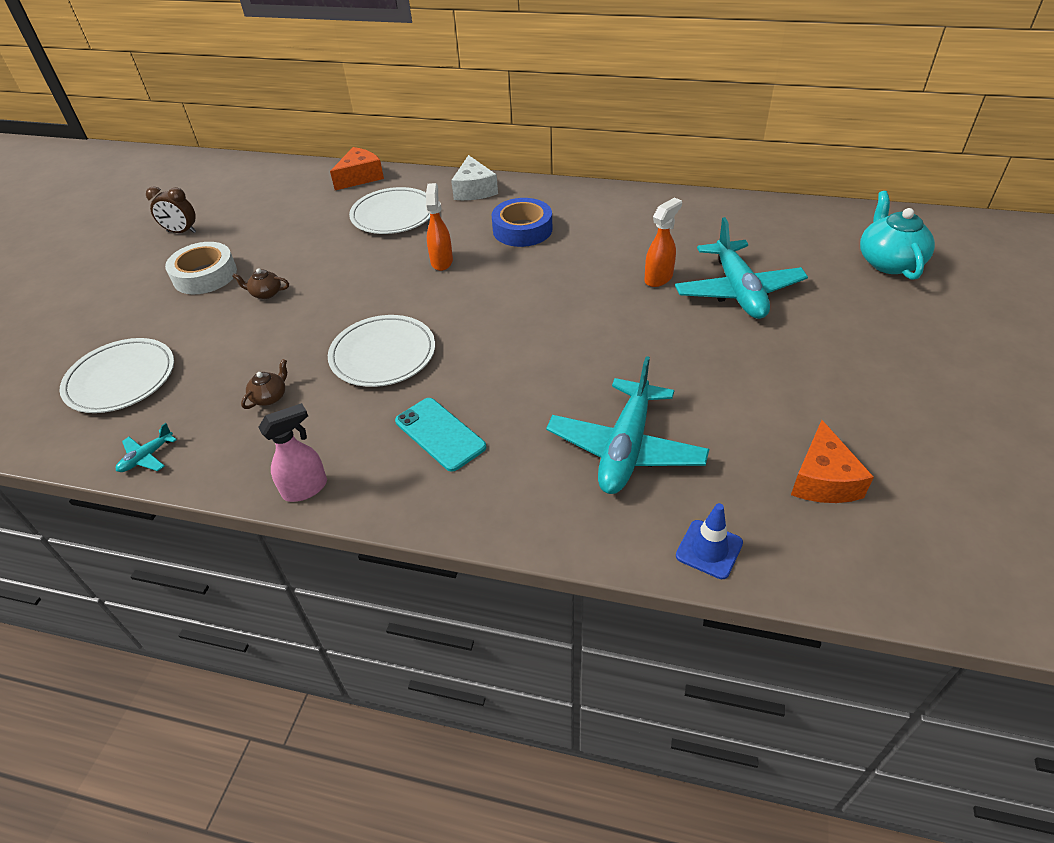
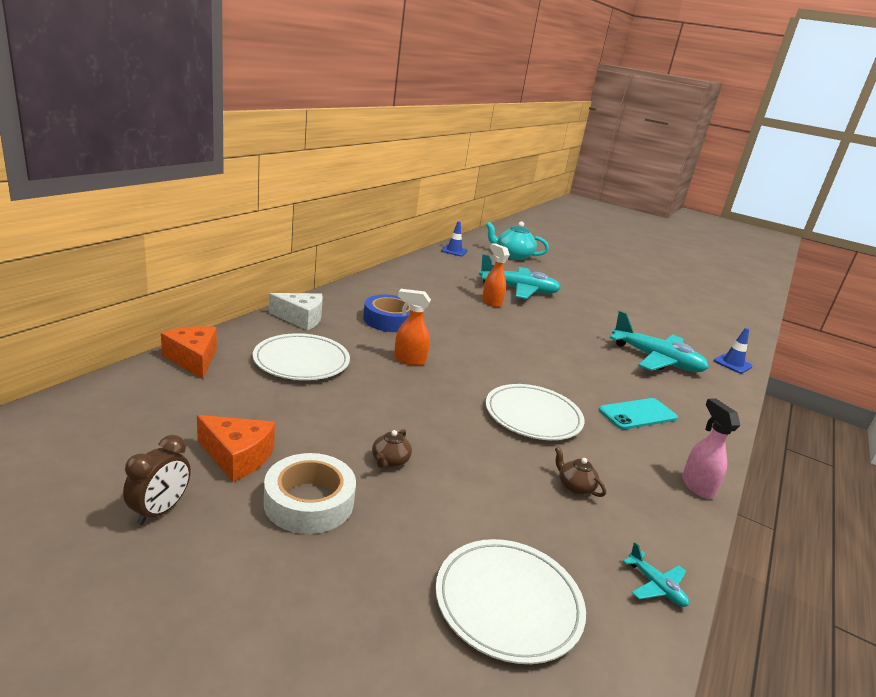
camera: 80 degrees left, 20 degrees down
orange cheese [791,420,874,503] -> orange cheese moved to [197,415,275,482]
none -> blue traffic cone [441,222,468,256]

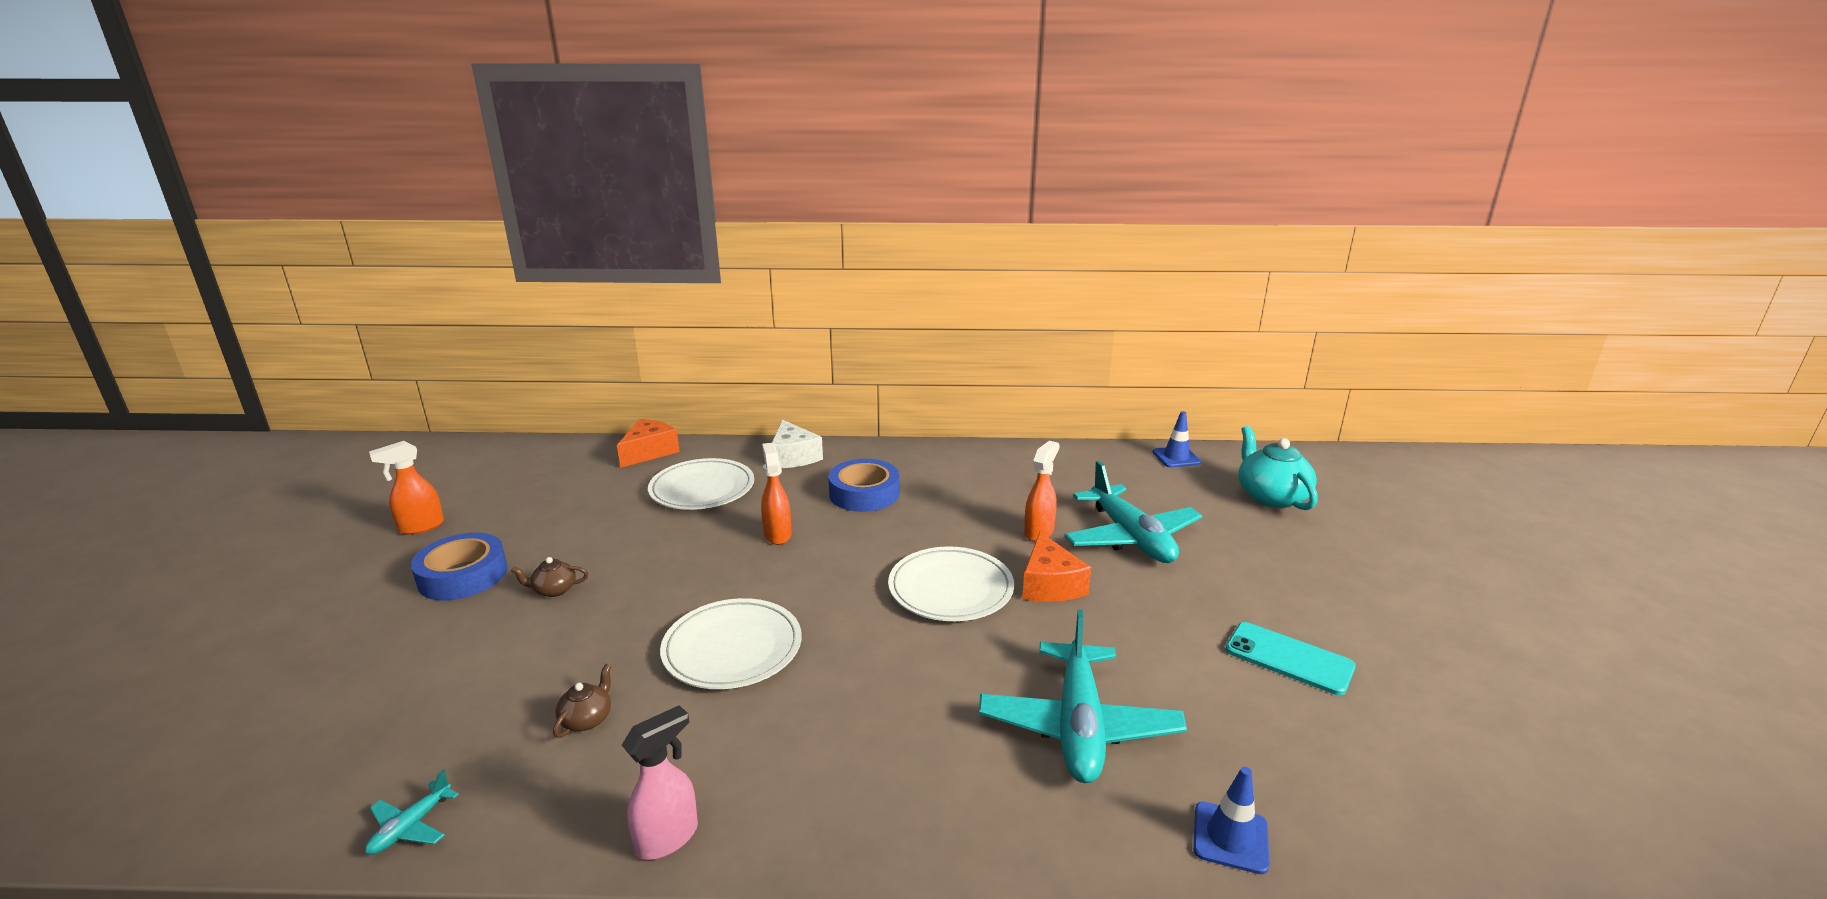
camera: 65 degrees right, 0 degrees up
brown clock [123,435,191,525] -> orange spray bottle [369,441,444,535]
orange cheese [197,415,275,482] -> orange cheese moved to [1022,532,1091,602]
white tape [264,453,356,534] -> blue tape [411,533,507,600]
white plate [435,539,586,664] -> white plate moved to [888,546,1014,621]
turquoise phone [599,398,678,430] -> turquoise phone moved to [1225,622,1356,695]

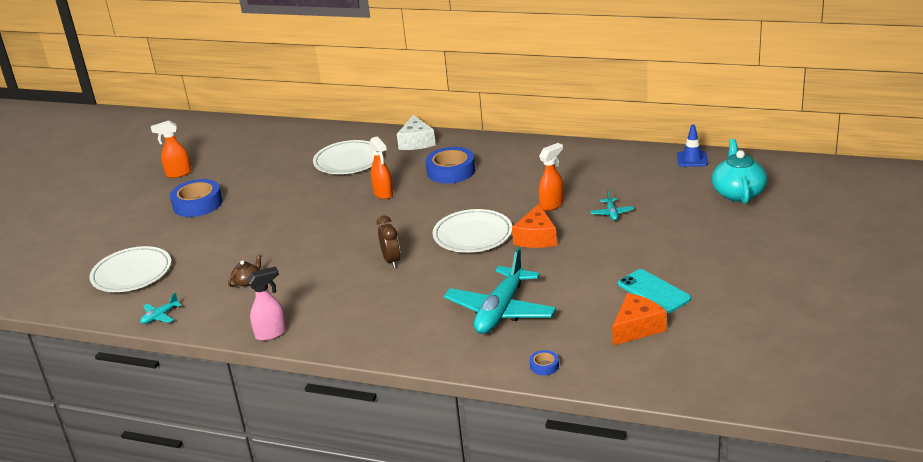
camera: 20 degrees right, 5 degrees up
brown teapot [511,557,588,597] -> none
orange cheese [617,419,680,468] -> orange cheese moved to [612,293,667,346]
white plate [660,598,802,689] -> white plate moved to [89,246,171,292]
orange spray bottle [761,443,792,545] -> orange spray bottle turned 150 degrees clockwise [369,136,393,199]
turquoise plane [1064,461,1202,563] -> turquoise plane [590,190,634,221], size x0.42
blue traffic cone [1193,767,1269,874] -> blue tape [530,350,559,375]
none -> brown clock [377,216,400,268]

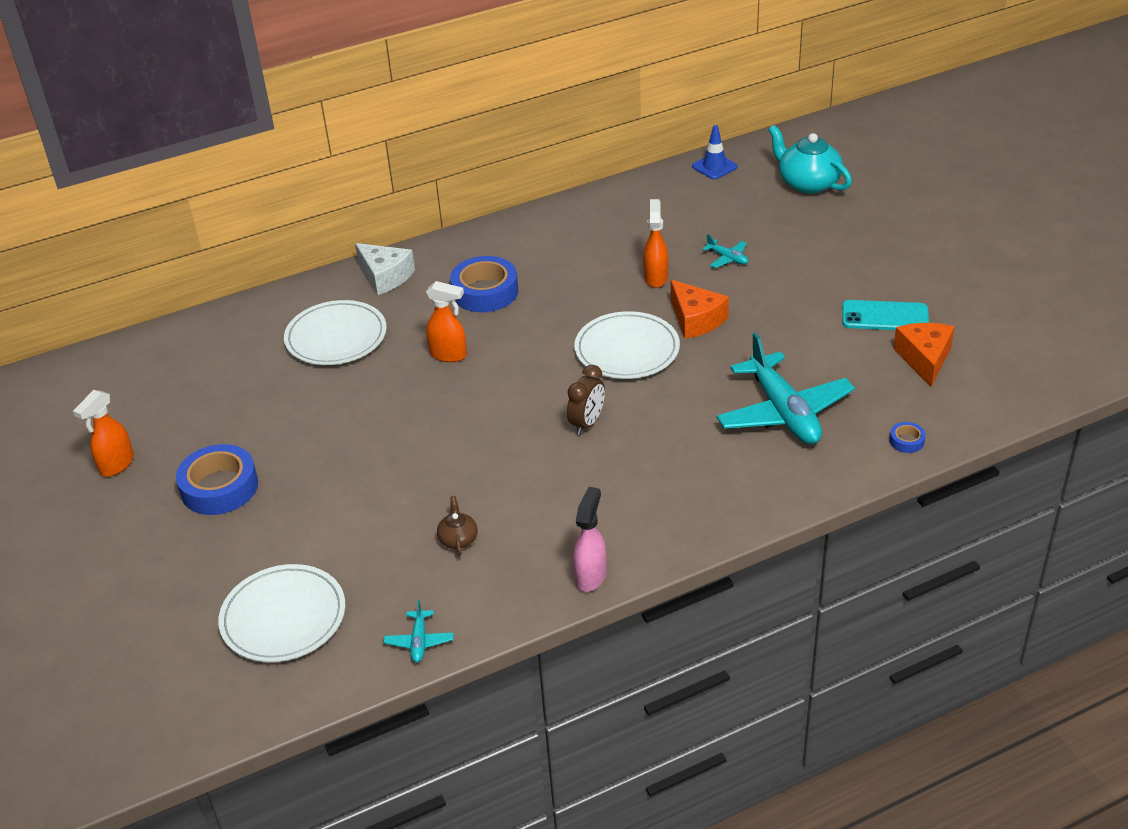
camera: 45 degrees left, 10 degrees up
brown clock [377,216,400,268] -> brown clock turned 90 degrees clockwise [567,365,605,435]

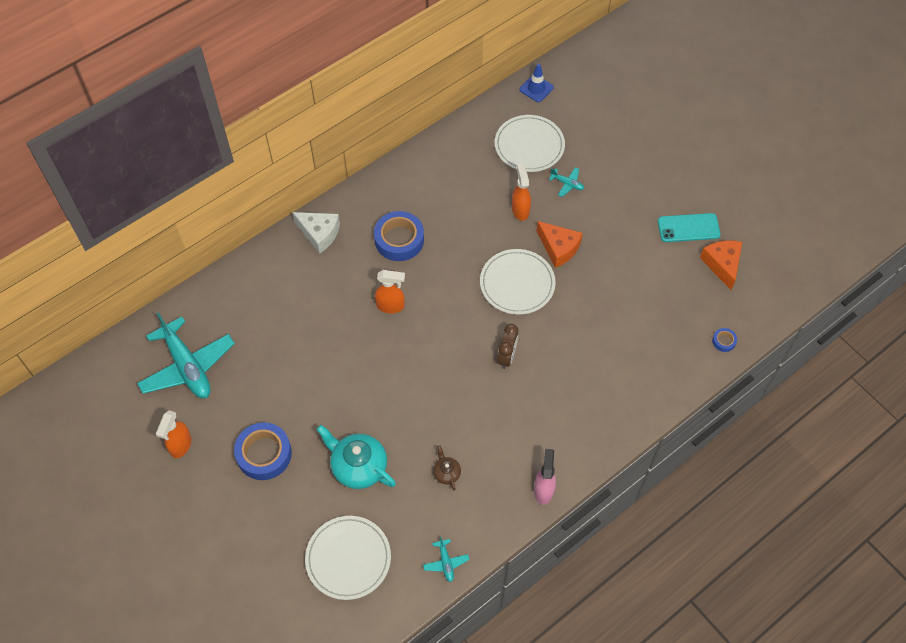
camera: 15 degrees left, 20 degrees up
white plate [284,300,387,365] -> white plate moved to [495,115,565,172]
turquoise plane [716,332,855,444] -> turquoise plane moved to [137,312,235,398]
turquoise teapot [768,125,852,194] -> turquoise teapot moved to [316,425,396,489]

